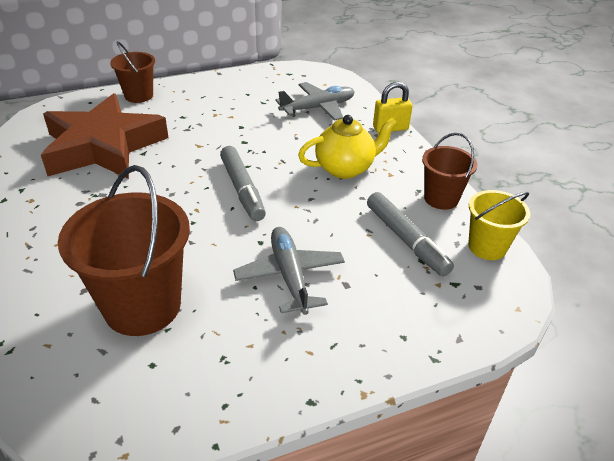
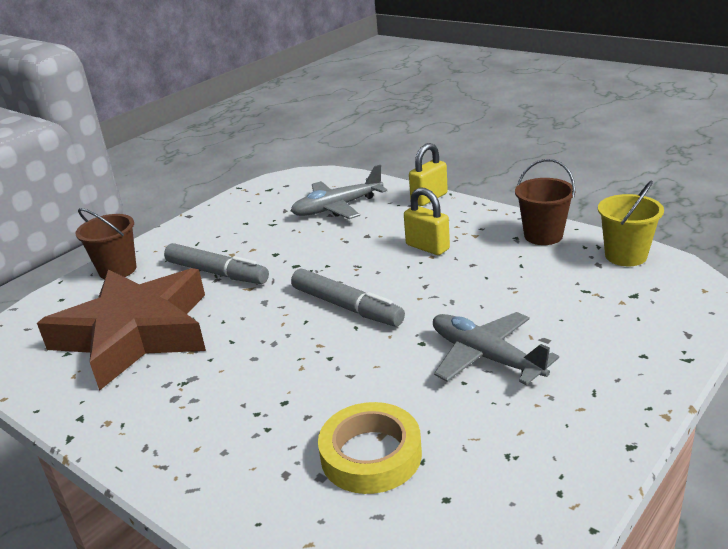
camera: 25 degrees left, 10 degrees down
brown bucket [58,165,190,336] -> yellow tape [318,402,422,494]
grey plane [275,82,355,121] -> grey plane turned 150 degrees counterclockwise [291,165,387,219]
yellow teapot [298,115,397,179] -> yellow padlock [404,188,450,255]
grey marker [367,192,454,277] -> grey marker moved to [164,243,269,284]

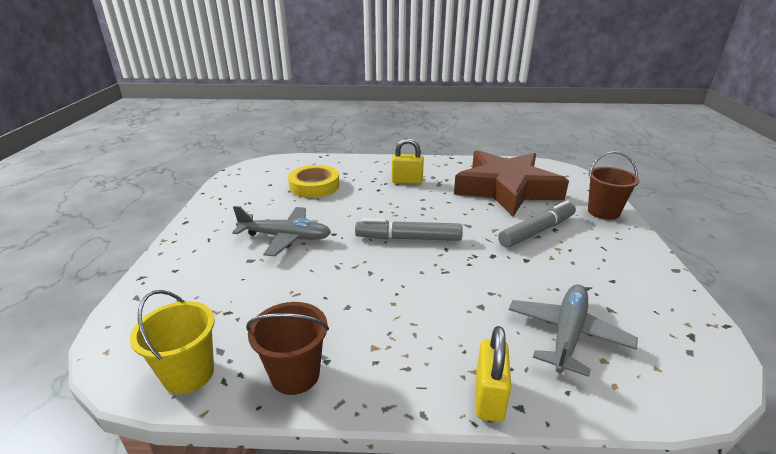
camera: 140 degrees right, 0 degrees up
grey marker [164,243,269,284] -> grey marker turned 150 degrees clockwise [498,200,576,248]
yellow padlock [404,188,450,255] -> yellow padlock moved to [392,138,424,184]

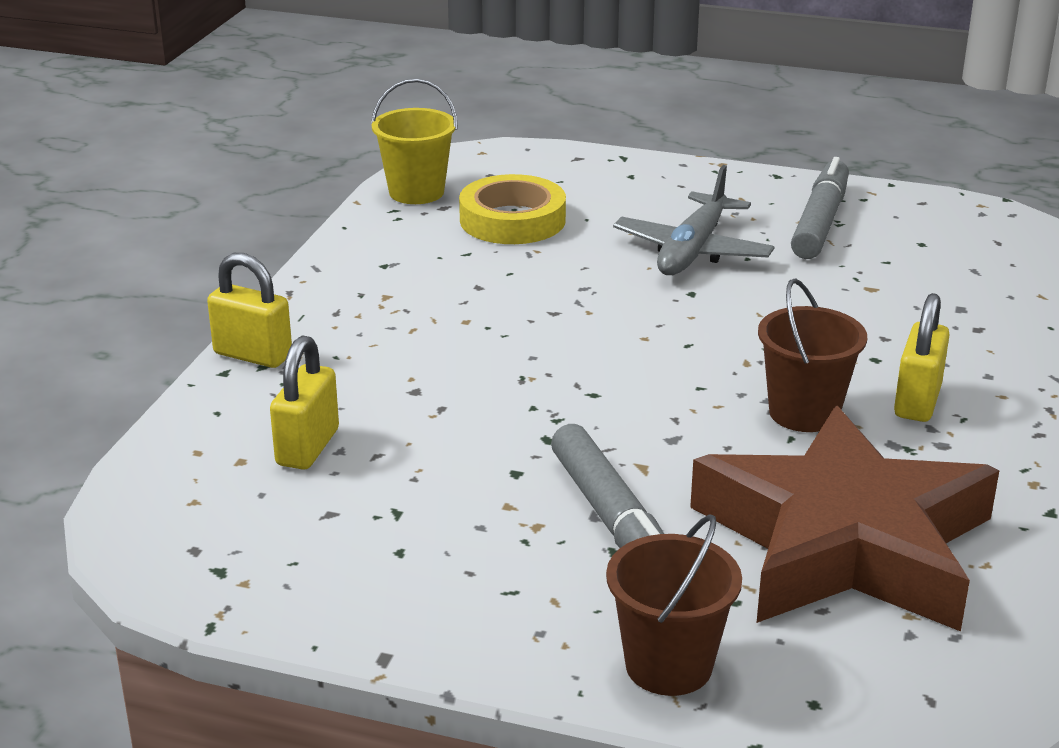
camera: 105 degrees right, 0 degrees up
brown bucket [246,302,329,395] -> brown bucket moved to [758,278,867,432]
yellow tape [288,165,340,198] -> yellow tape moved to [459,174,566,244]
grey marker [355,218,463,241] -> grey marker moved to [791,157,849,259]
grey plane [509,284,638,377] -> yellow padlock [270,335,339,470]

